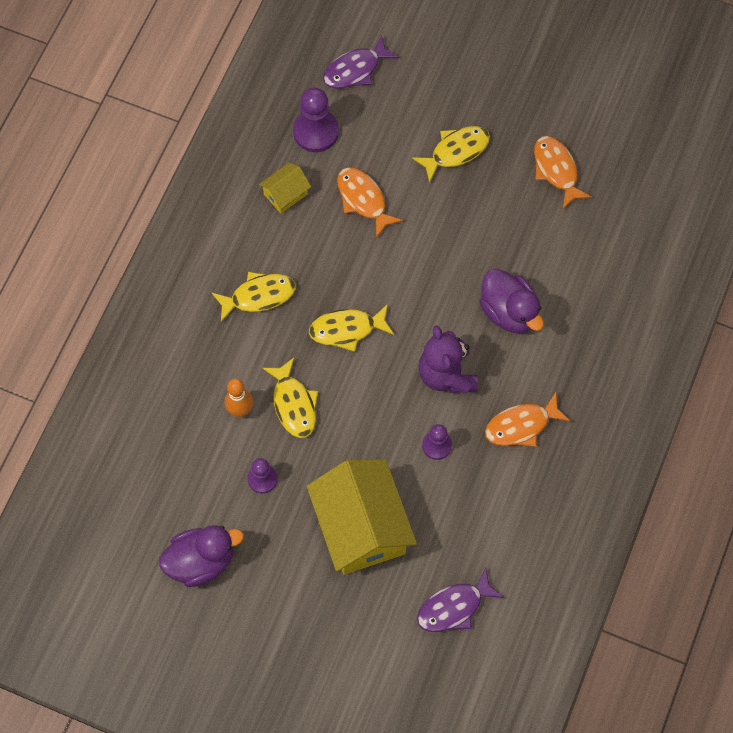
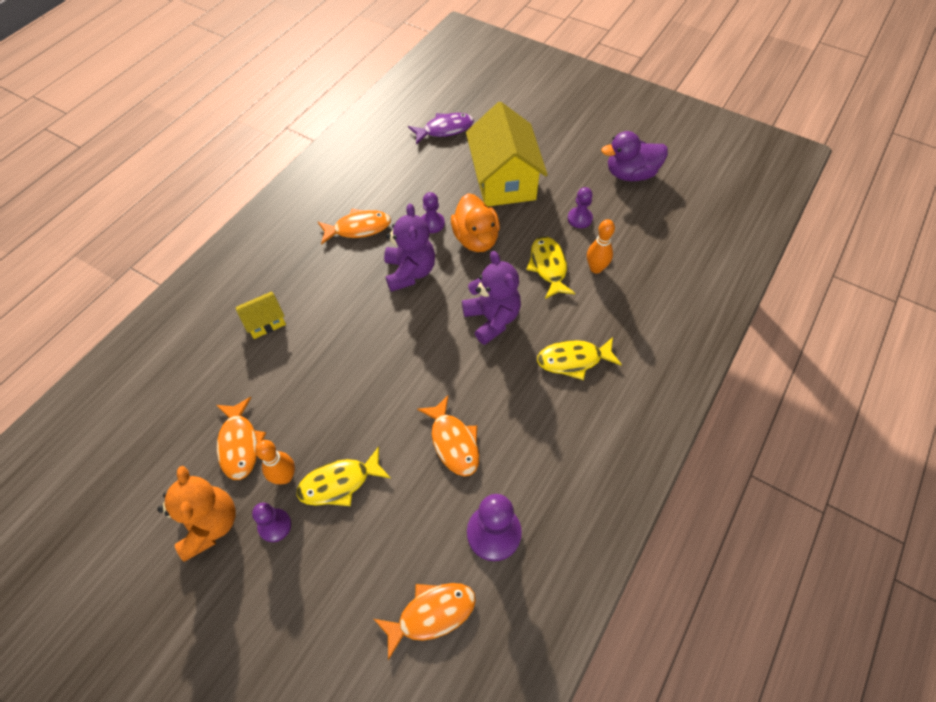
camera: 170 degrees left, 10 degrees down
yellow house [259,162,311,213] -> yellow house moved to [236,291,286,339]
yellow fish [309,304,394,352] -> purple teddy bear [462,251,521,345]
purple fish [323,35,399,89] -> orange fish [374,583,476,660]
purple duck [480,269,544,333] -> none
none -> orange teddy bear [157,466,236,561]
none -> purple pawn [252,503,291,542]
none -> orange bowling pin [255,440,295,484]
none -> orange duck [451,193,500,252]

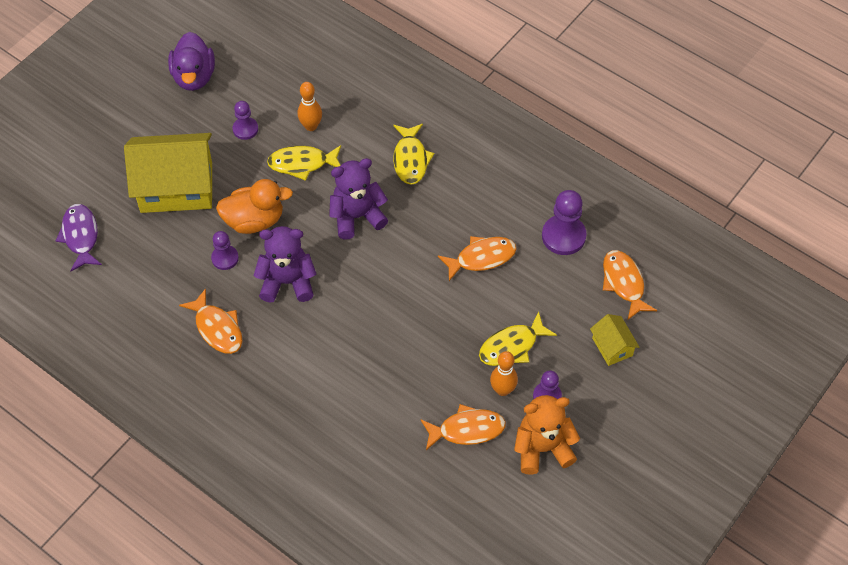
camera: 85 degrees left, 0 degrees up
yellow house [236,291,286,339] -> yellow house moved to [590,314,639,366]
yellow fish [297,446,391,506] -> yellow fish turned 75 degrees clockwise [479,311,557,366]
orange fish [318,209,391,245] -> orange fish turned 150 degrees clockwise [179,288,243,354]

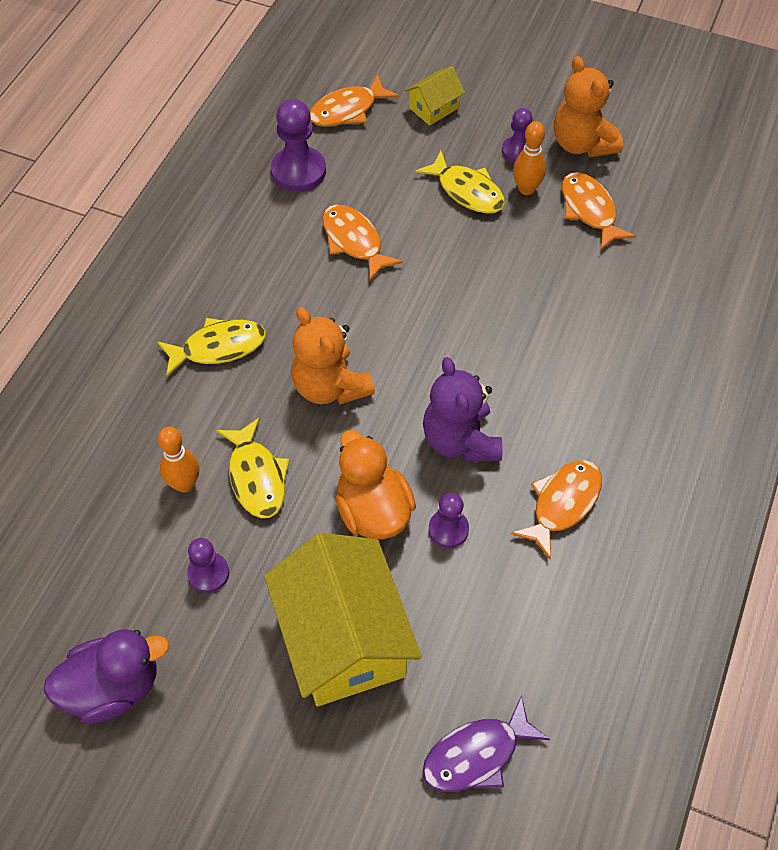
camera: 105 degrees left, 0 degrees up
purple teddy bear [329,158,388,240] -> orange teddy bear [291,307,375,405]

